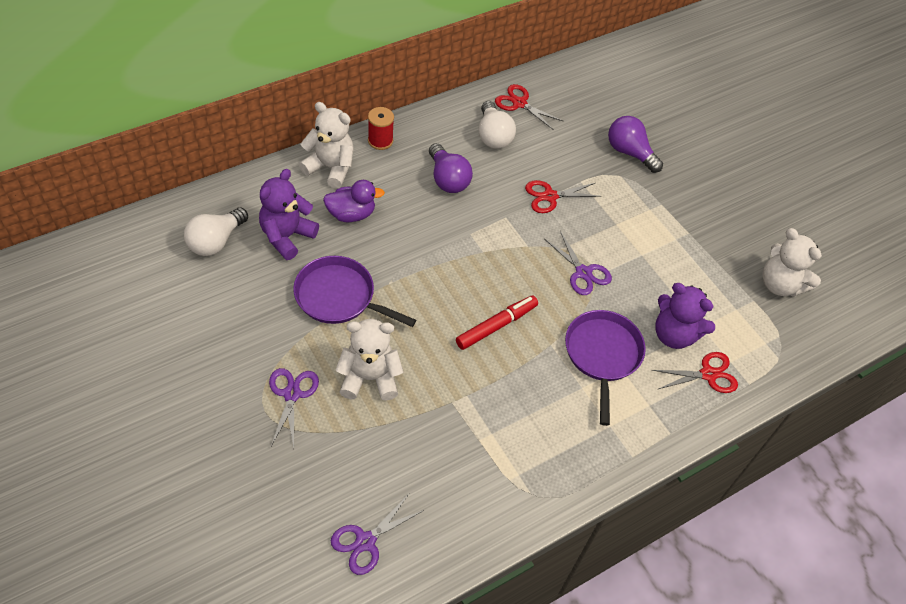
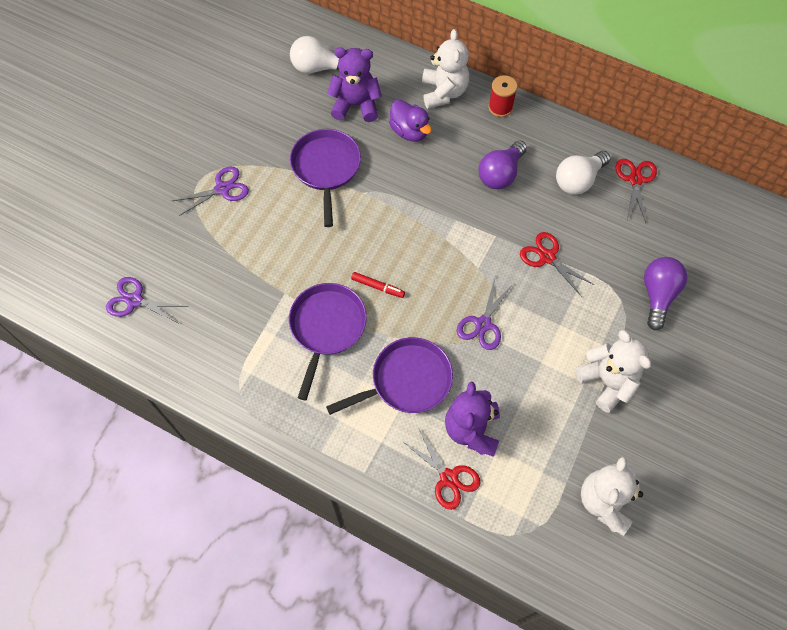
camera: 65 degrees right, 10 degrees up
white teddy bear [335,319,403,401] -> white teddy bear moved to [575,330,651,413]
red marker [456,295,538,350] -> red marker [351,272,405,298], size x0.62
none -> purple pan [289,283,367,400]

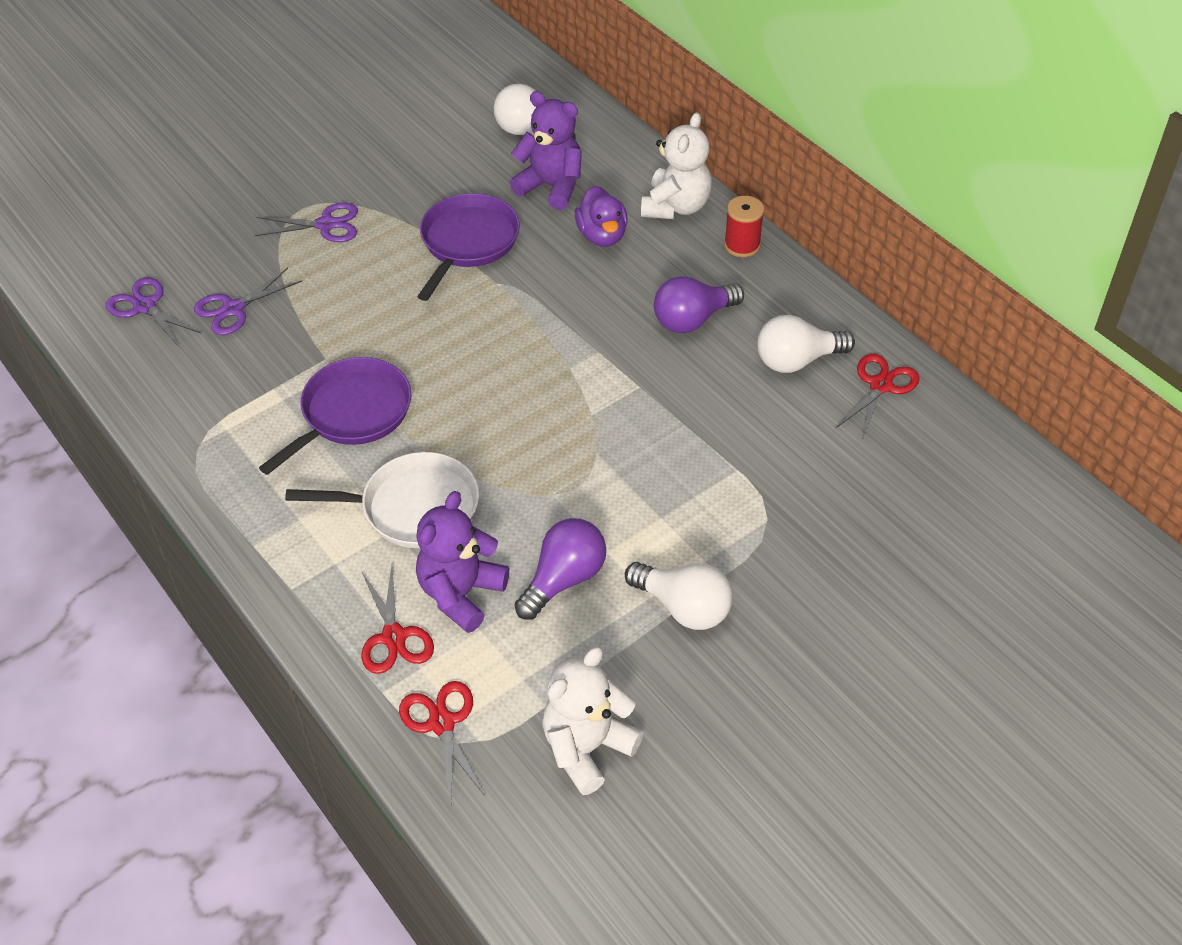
camera: 25 degrees right, 15 degrees down
purple pan [326,337,453,415] -> white pan [285,452,479,548]
red marker [351,272,405,298] -> none
purple scissors [457,279,513,350] -> purple scissors moved to [194,268,302,335]
red scissors [520,232,594,297] -> red scissors moved to [399,681,485,802]
white teddy bear [575,330,651,413] -> white light bulb [625,562,733,630]
purple light bulb [644,257,688,331] -> purple light bulb moved to [514,518,606,620]

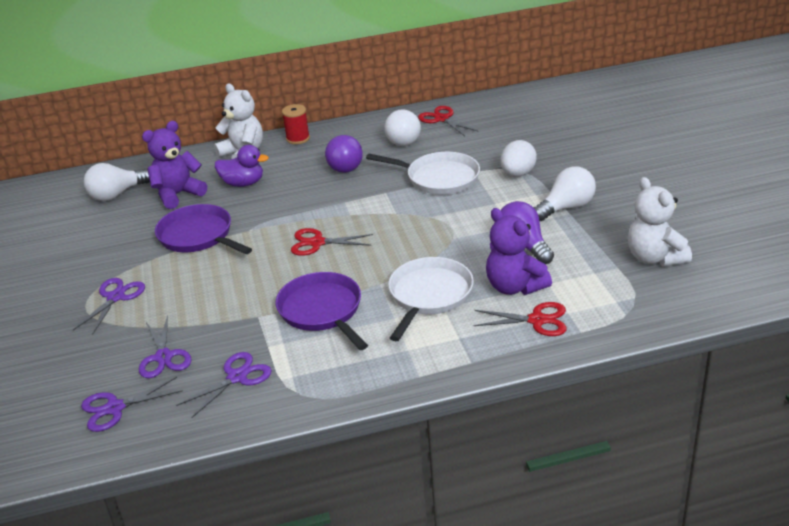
camera: 65 degrees left, 15 degrees down
red scissors [399,681,485,802] -> red scissors moved to [291,228,373,256]
none -> purple scissors [176,352,272,418]
none -> white pan [366,152,480,195]
none -> white egg [500,140,537,177]

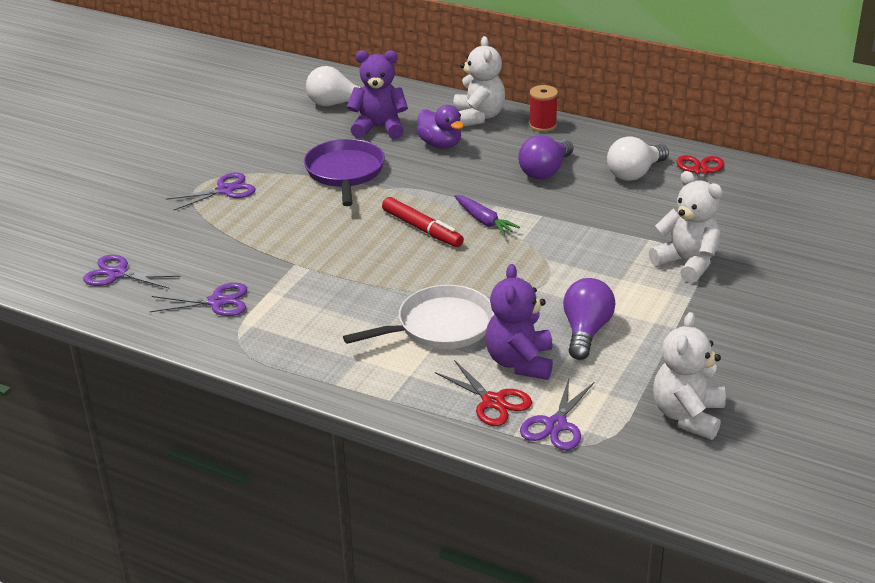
camera: 40 degrees right, 0 degrees up
purple scissors [139,315,192,378] -> purple scissors moved to [520,378,594,450]
purple pan [276,272,368,350] -> none
red scissors [291,228,373,256] -> red marker [382,197,464,247]
white pan [366,152,480,195] -> none
white egg [500,140,537,177] -> white teddy bear [649,171,723,283]
white light bulb [534,166,596,221] -> none
none -> purple carrot [454,195,520,236]

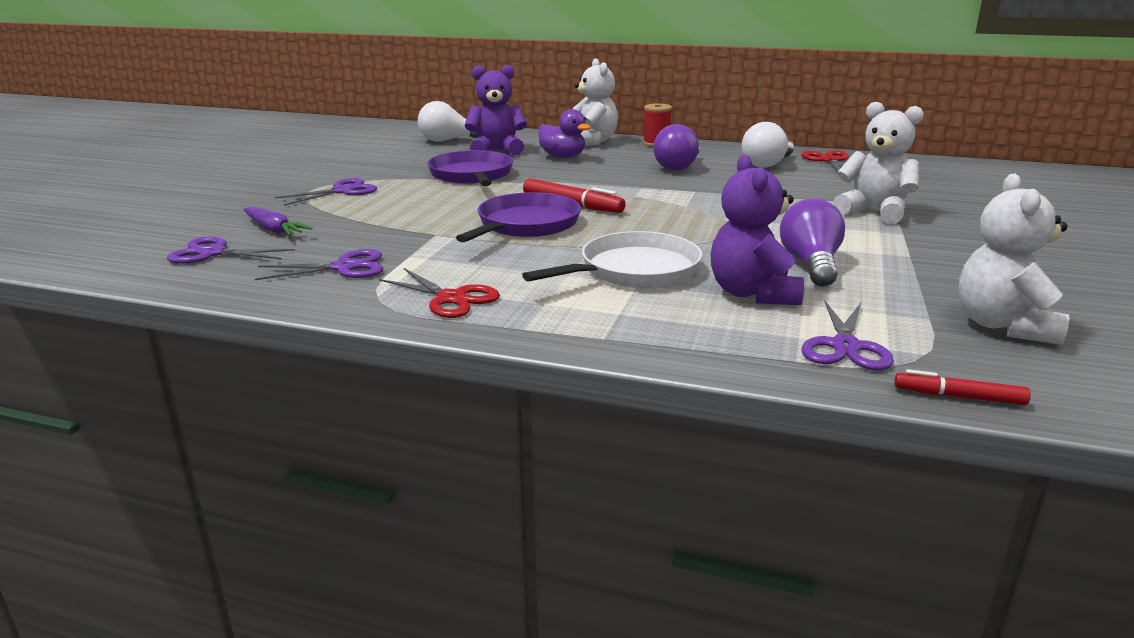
camera: 10 degrees left, 10 degrees down
red scissors [435,360,532,426] -> red scissors moved to [379,268,500,318]
purple carrot [454,195,520,236] -> purple carrot moved to [243,207,312,236]
none -> purple pan [456,192,581,242]
none -> red marker [894,369,1031,405]

